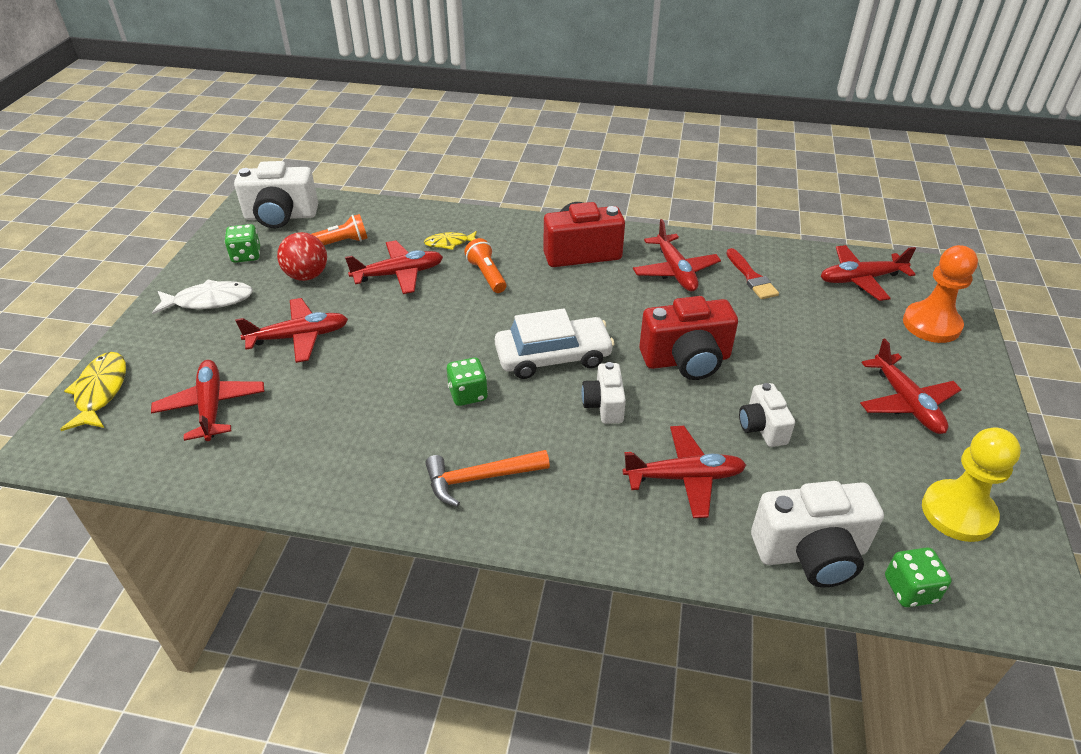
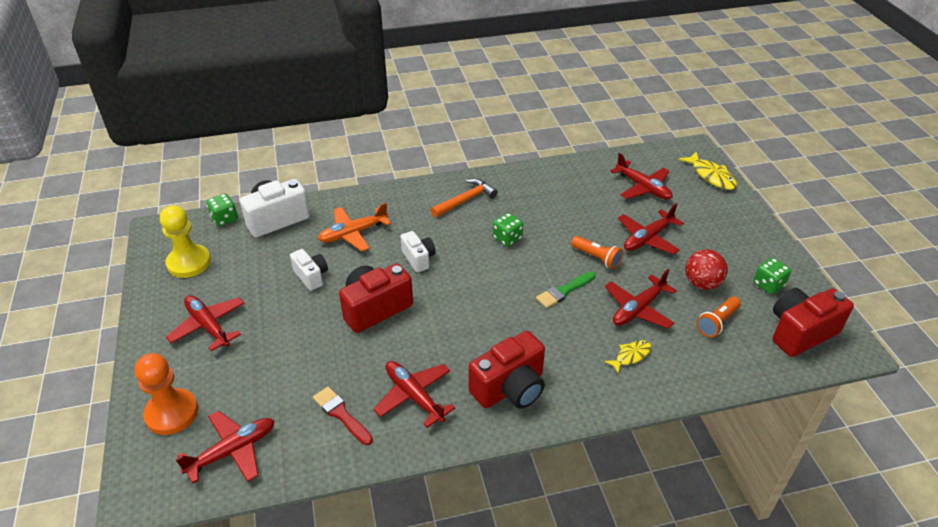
camera: 155 degrees right, 0 degrees up
white fish [152,279,253,314] -> none
white camera [234,161,318,228] -> red camera [772,288,854,357]
orange flashlight [464,238,507,293] -> orange flashlight moved to [571,236,623,269]
white car [495,308,614,379] -> none
red plane [623,426,746,518] -> orange plane [318,203,391,252]
none -> green brush [536,271,596,308]

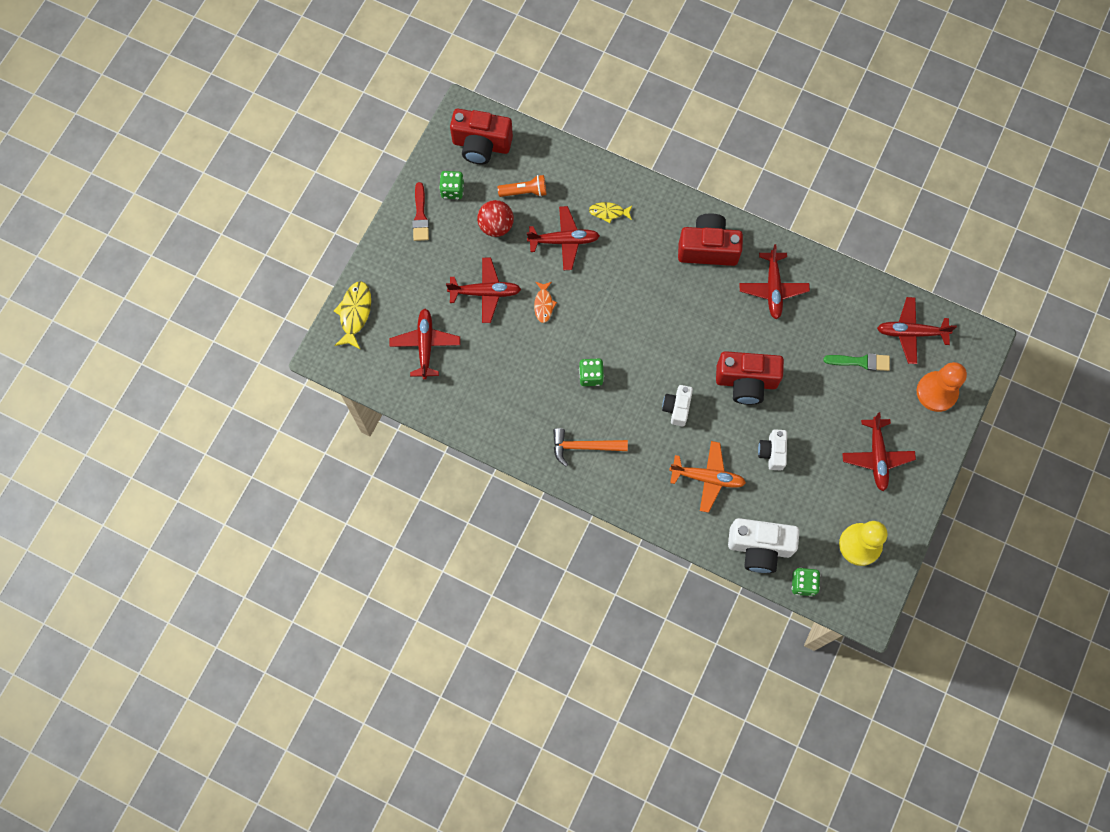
camera: 140 degrees left, 30 degrees up
red brush [313,386,373,445] -> red brush moved to [412,182,429,241]
green brush [536,271,596,308] -> green brush moved to [824,353,890,371]
orange flashlight [571,236,623,269] -> orange fish [534,282,557,323]

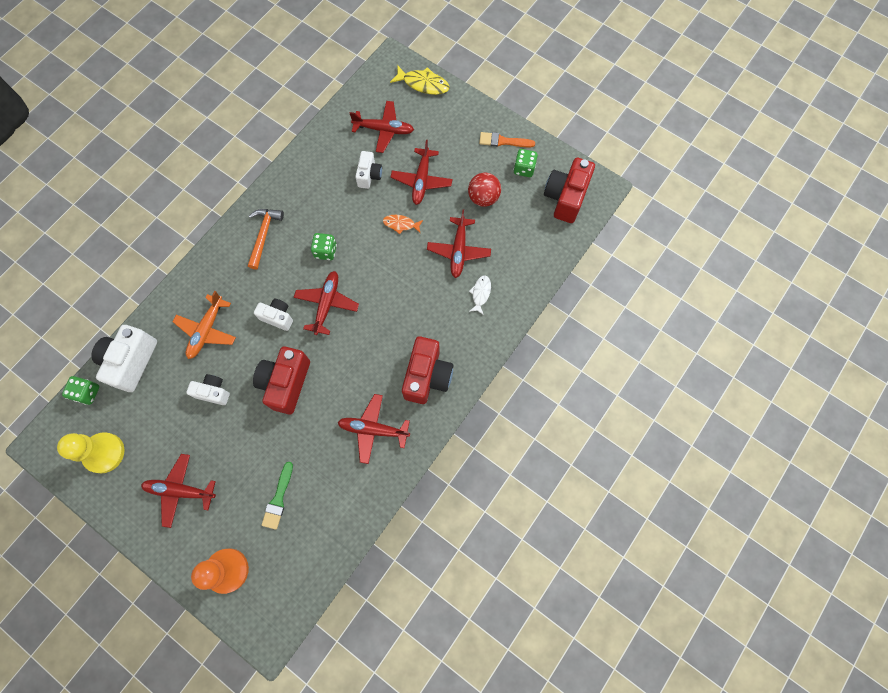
camera: 100 degrees right, 0 degrees up
red brush [412,182,429,241] -> orange brush [479,132,535,148]
orange flashlight [498,175,546,197] -> none
yellow fish [589,202,633,223] -> white fish [469,275,491,315]
red plane [877,297,957,364] -> red plane moved to [294,271,359,335]
none -> white camera [355,151,382,189]

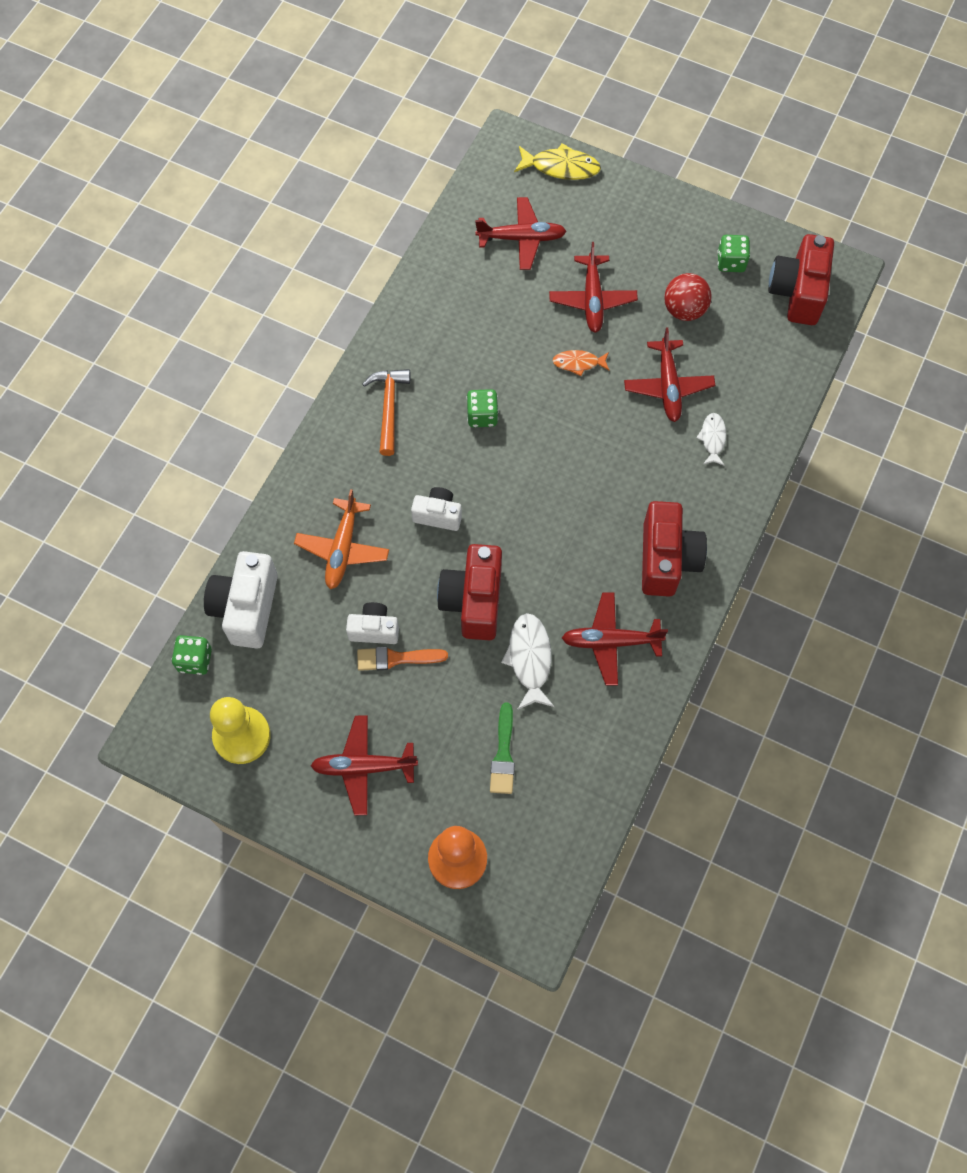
camera: 10 degrees left, 5 degrees down
red plane [294,271,359,335] -> none
white camera [355,151,382,189] -> none
orange brush [479,132,535,148] -> orange brush moved to [357,647,448,671]
none -> white fish [501,613,555,710]

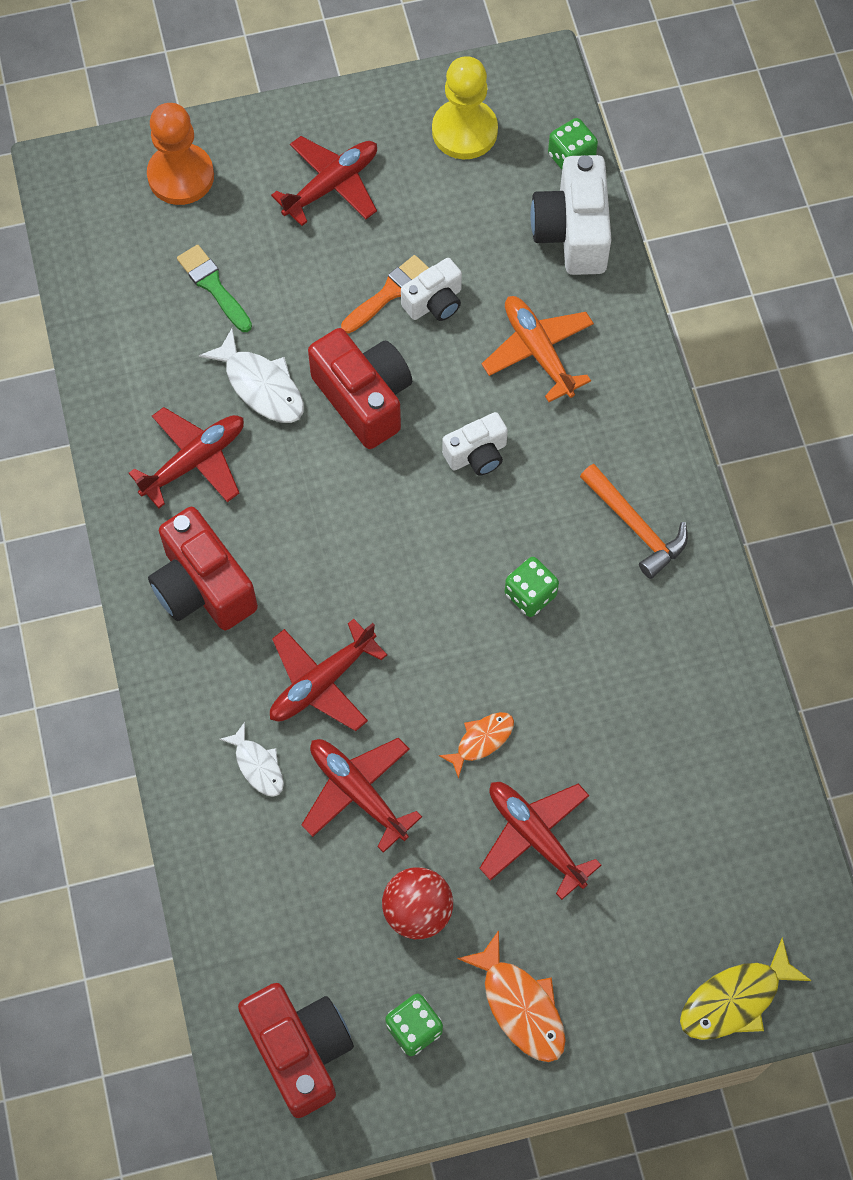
camera: 140 degrees right, 0 degrees up
white camera [204,551,278,648] -> white camera turned 150 degrees counterclockwise [530,155,611,275]
red plane [475,197,567,270] -> red plane moved to [270,619,387,731]
none -> orange fish [457,930,566,1062]

